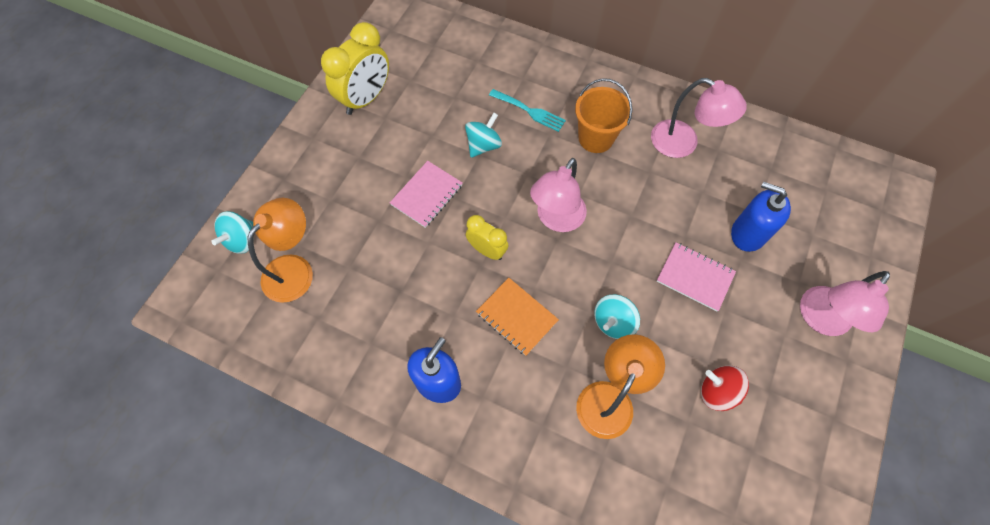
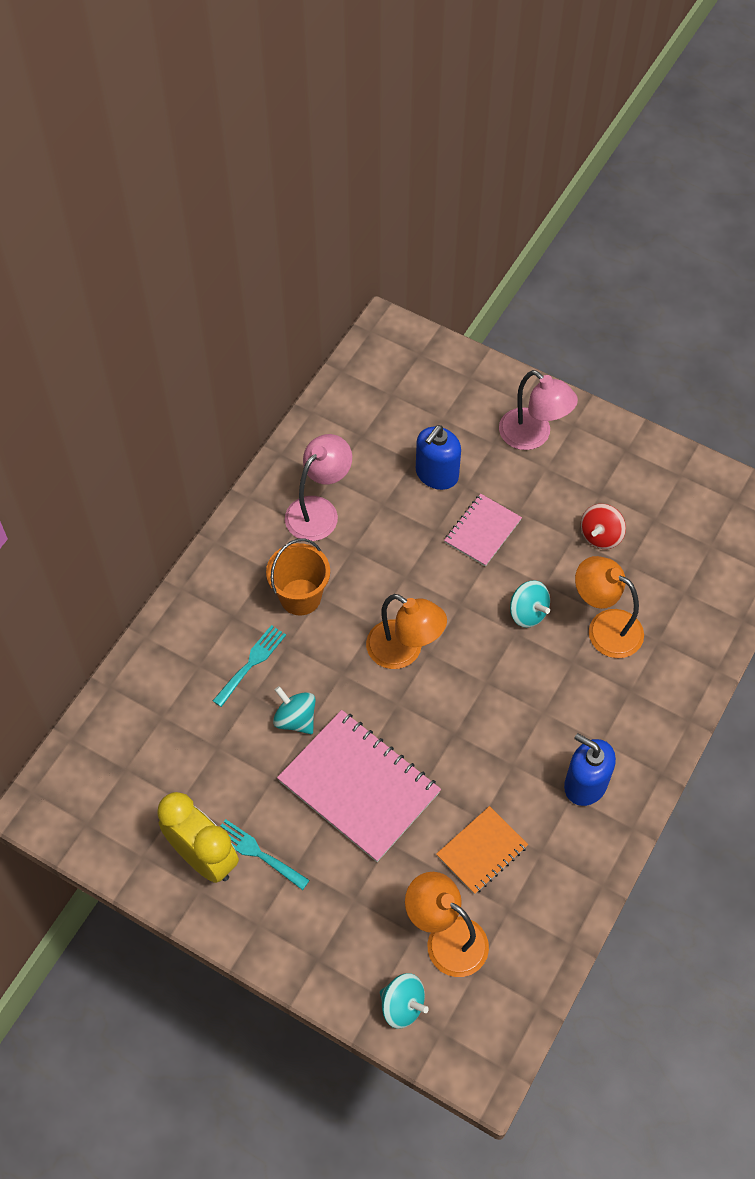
camera: 85 degrees left, 5 degrees down
pink notebook [390,161,463,228] -> pink notebook [277,710,441,862], size x1.80
yellow clock [466,215,509,260] -> none
orange notebook [476,278,559,356] -> orange notebook moved to [436,806,528,895]
pink lamp [530,158,587,232] -> orange lamp [366,594,447,669]
none -> turquoise fork [221,819,310,890]

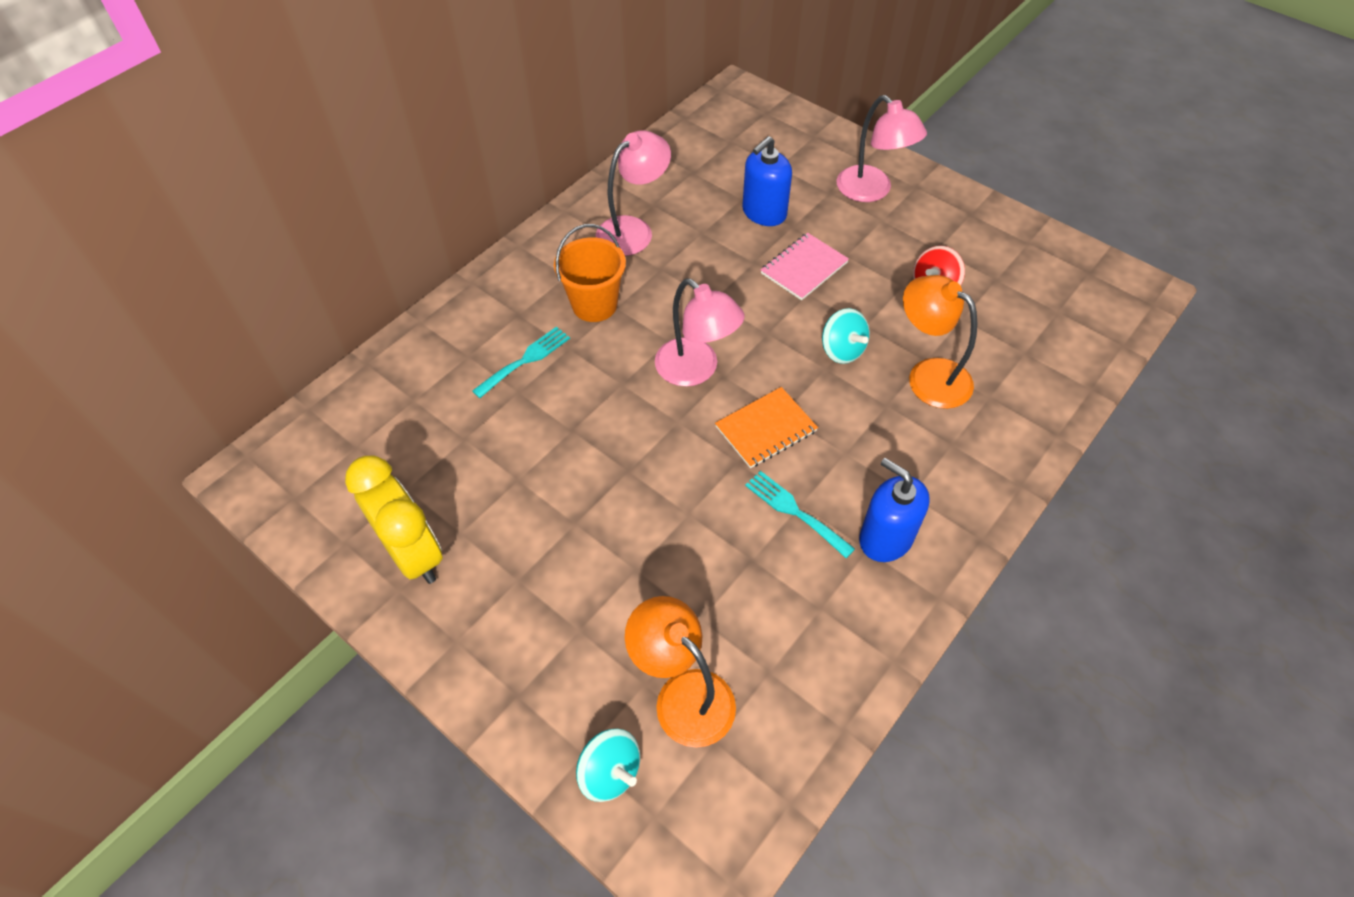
camera: 10 degrees right, 5 degrees down
turquoise fork [221,819,310,890] -> turquoise fork moved to [745,471,855,558]
turquoise spinning top [273,686,316,734] -> none
pink notebook [277,710,441,862] -> none
orange lamp [366,594,447,669] -> pink lamp [655,279,745,387]
orange notebook [436,806,528,895] -> orange notebook moved to [715,387,818,468]

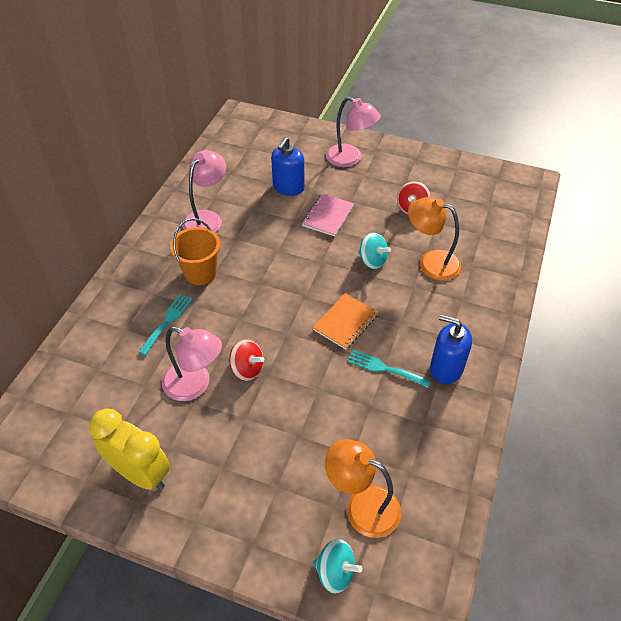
camera: 20 degrees left, 5 degrees down
pink lamp [655,279,745,387] -> pink lamp moved to [162,326,222,401]
none -> red spinning top [229,339,264,381]

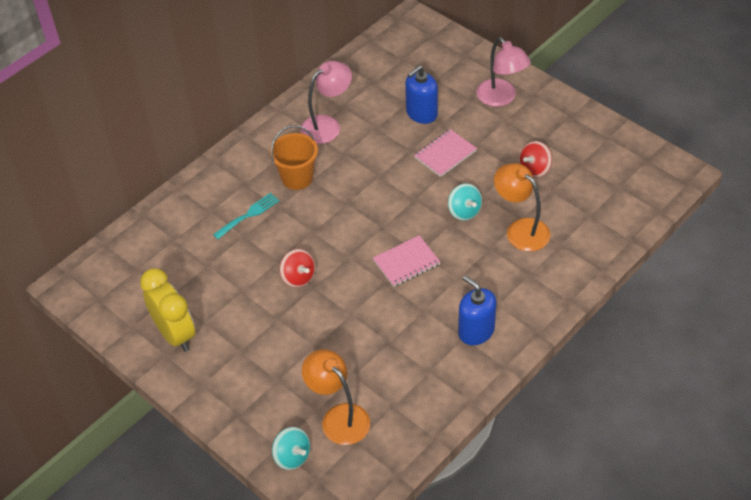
camera: 25 degrees right, 0 degrees up
pink lamp [162,326,222,401] -> none
orange notebook [312,293,378,350] -> pink notebook [373,235,440,287]
turquoise fork [347,350,431,388] -> none

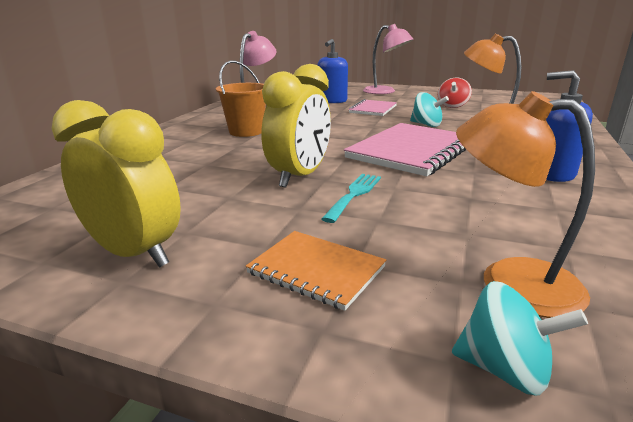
camera: 25 degrees left, 25 degrees down
turquoise fork [213,193,279,239] -> turquoise fork moved to [322,174,381,223]
red spinning top [280,249,315,288] -> yellow clock [261,64,331,188]
pink notebook [373,235,440,287] -> pink notebook [344,123,466,176], size x1.80
none -> orange notebook [246,231,386,311]

